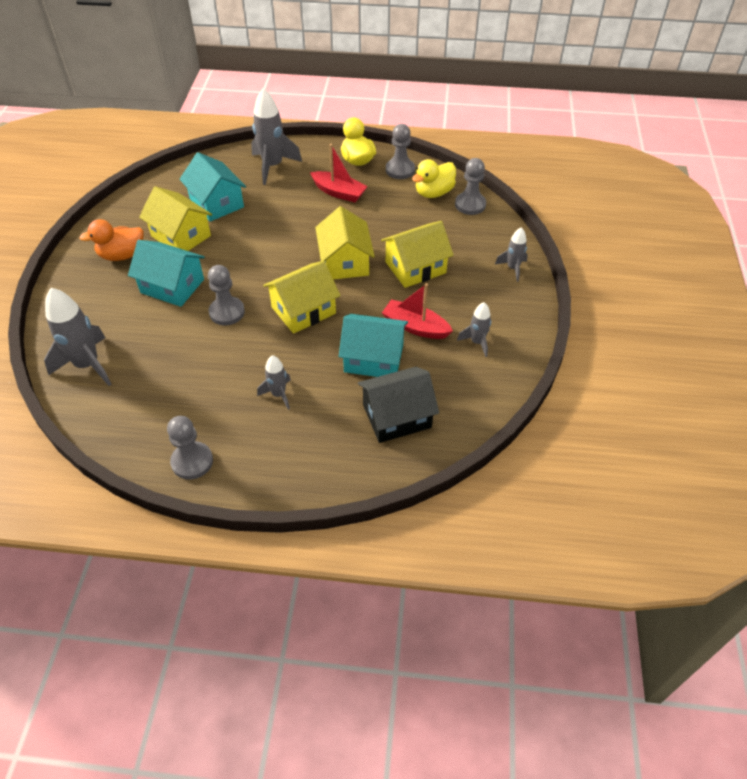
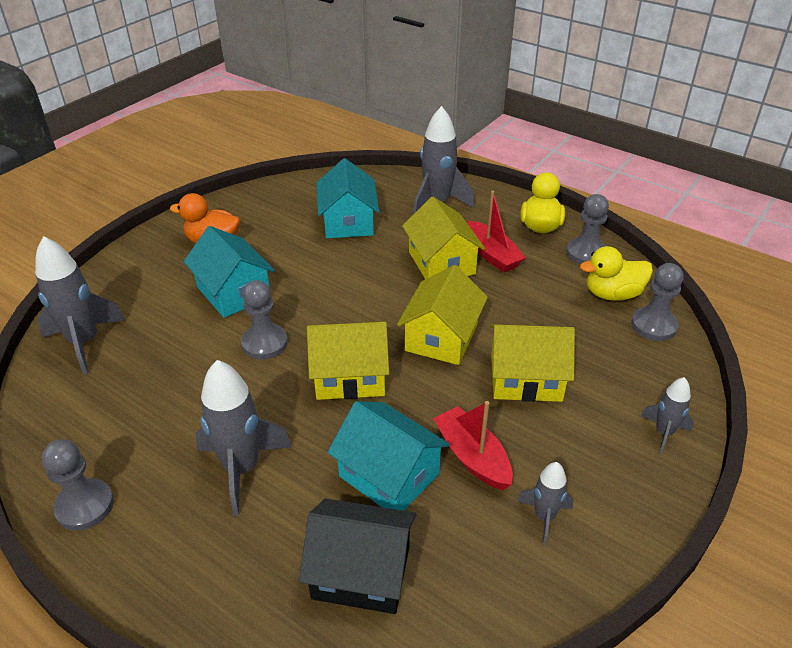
camera: 30 degrees right, 10 degrees down
yellow house [139,186,212,251] -> yellow house moved to [402,197,485,279]
grey rocket [257,355,291,410] -> grey rocket [195,360,292,516], size x1.82

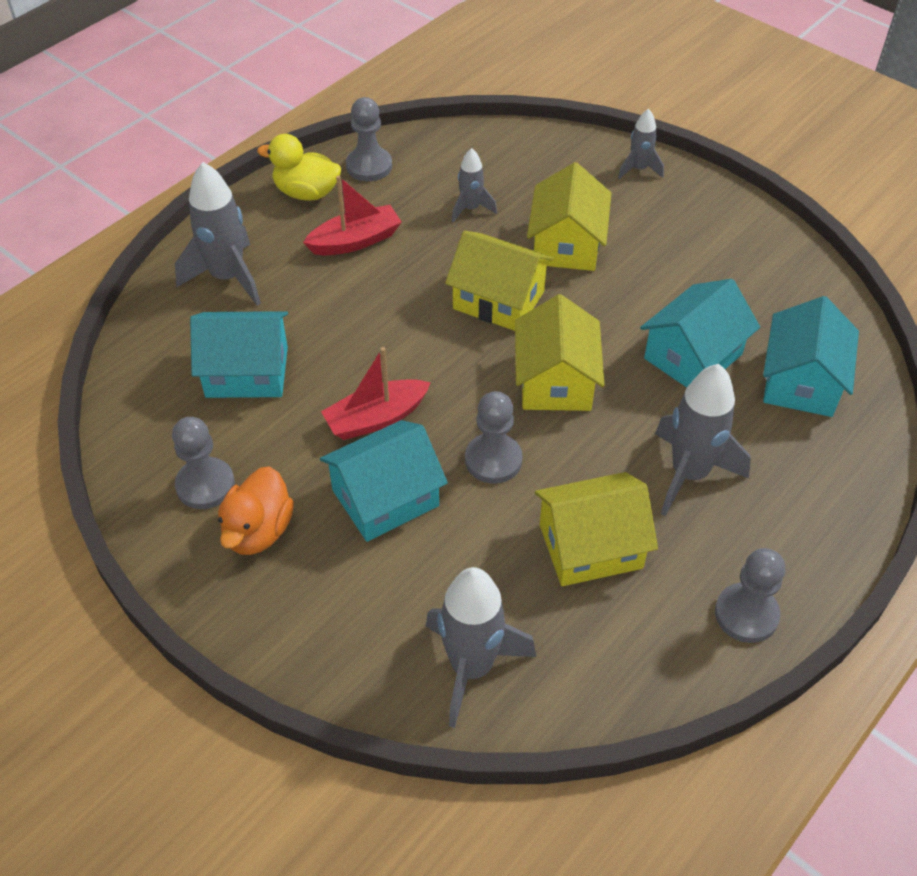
camera: 85 degrees left, 10 degrees up
black house [299,498,416,614] -> turquoise house [763,296,859,417]
yellow house [402,197,485,279] -> yellow house moved to [535,472,658,586]
red boat [433,401,513,490] -> red boat moved to [321,347,431,440]
grey rocket [517,462,573,545] -> grey rocket moved to [452,148,497,222]
yellow duck [580,246,653,301] -> none
grey pawn [631,263,684,341] -> grey pawn moved to [172,417,235,509]

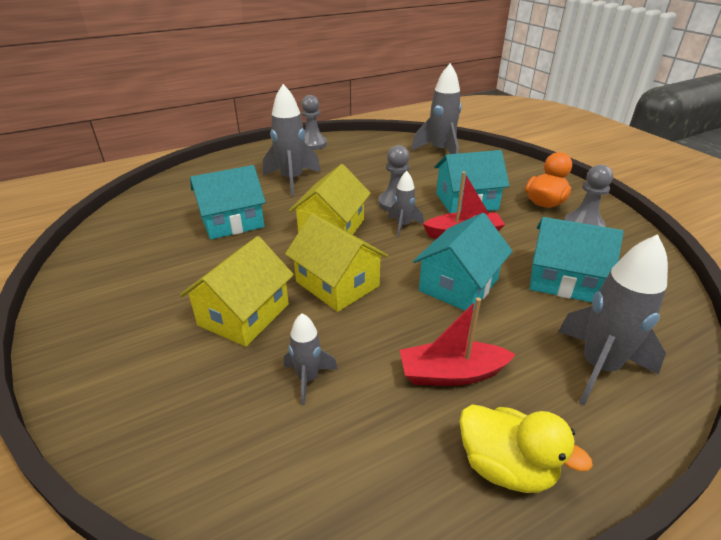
camera: 160 degrees left, 15 degrees down
grey pawn [346,97,392,181] -> none
yellow house [535,472,658,586] -> none
grey rocket [618,109,664,179] -> grey rocket moved to [388,171,424,237]
turquoise house [763,296,859,417] -> turquoise house moved to [413,213,513,311]

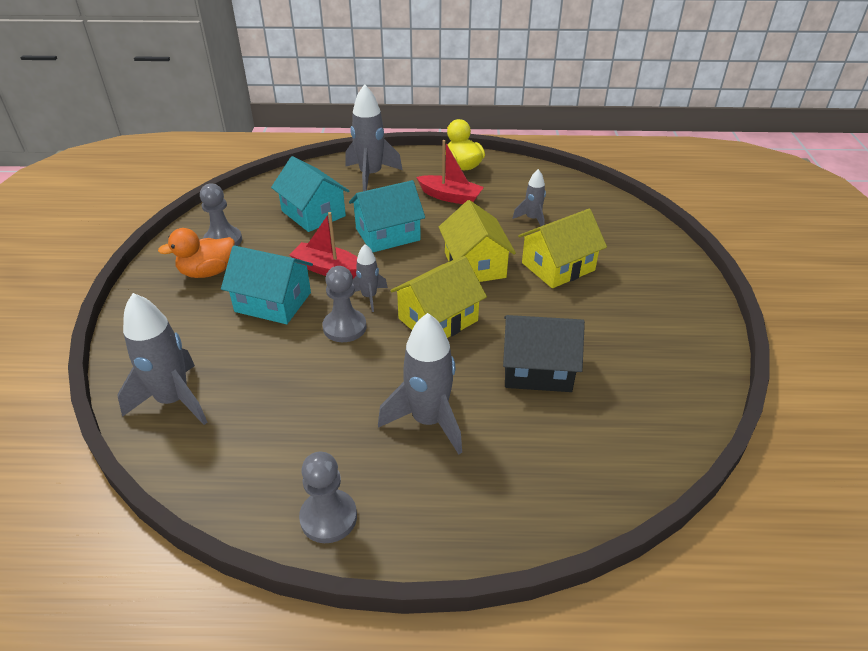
camera: 150 degrees left, 5 degrees up
turquoise house [190,165,266,240] -> black house [503,315,585,392]

